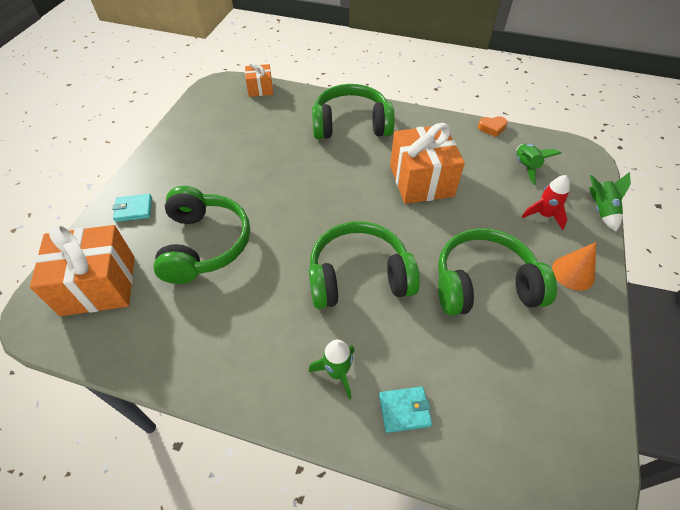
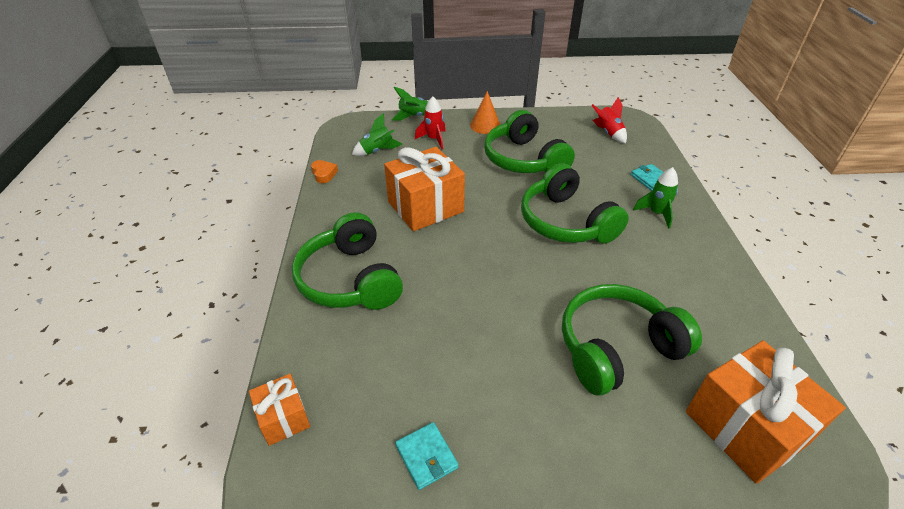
camera: 110 degrees left, 10 degrees down
turquoise wallet [112,194,152,222] -> turquoise wallet moved to [395,422,459,490]
none -> red rocket [591,97,627,143]

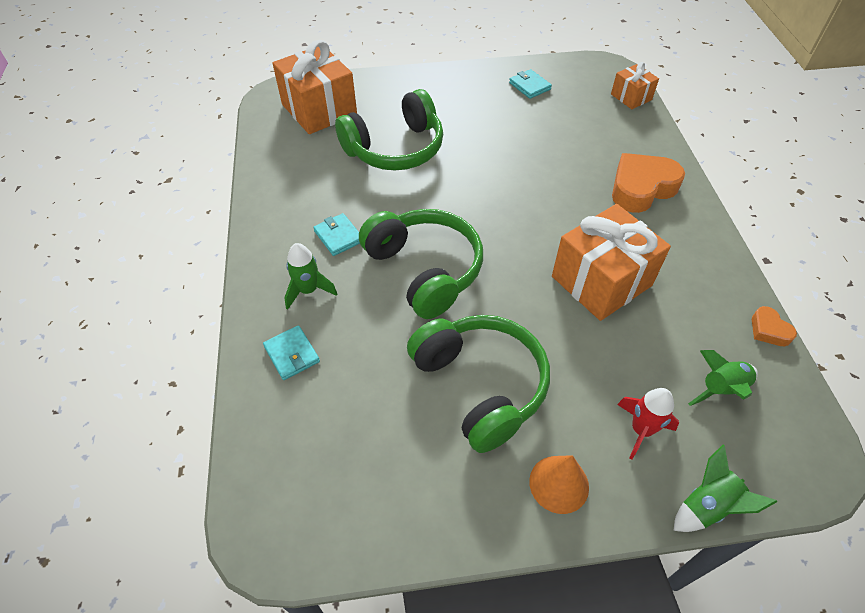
camera: 175 degrees right, 10 degrees up
green headphones [292,212,403,310] -> orange heart [612,153,685,213]
red rocket [591,97,627,143] -> none
none -> turquoise wallet [313,213,360,256]

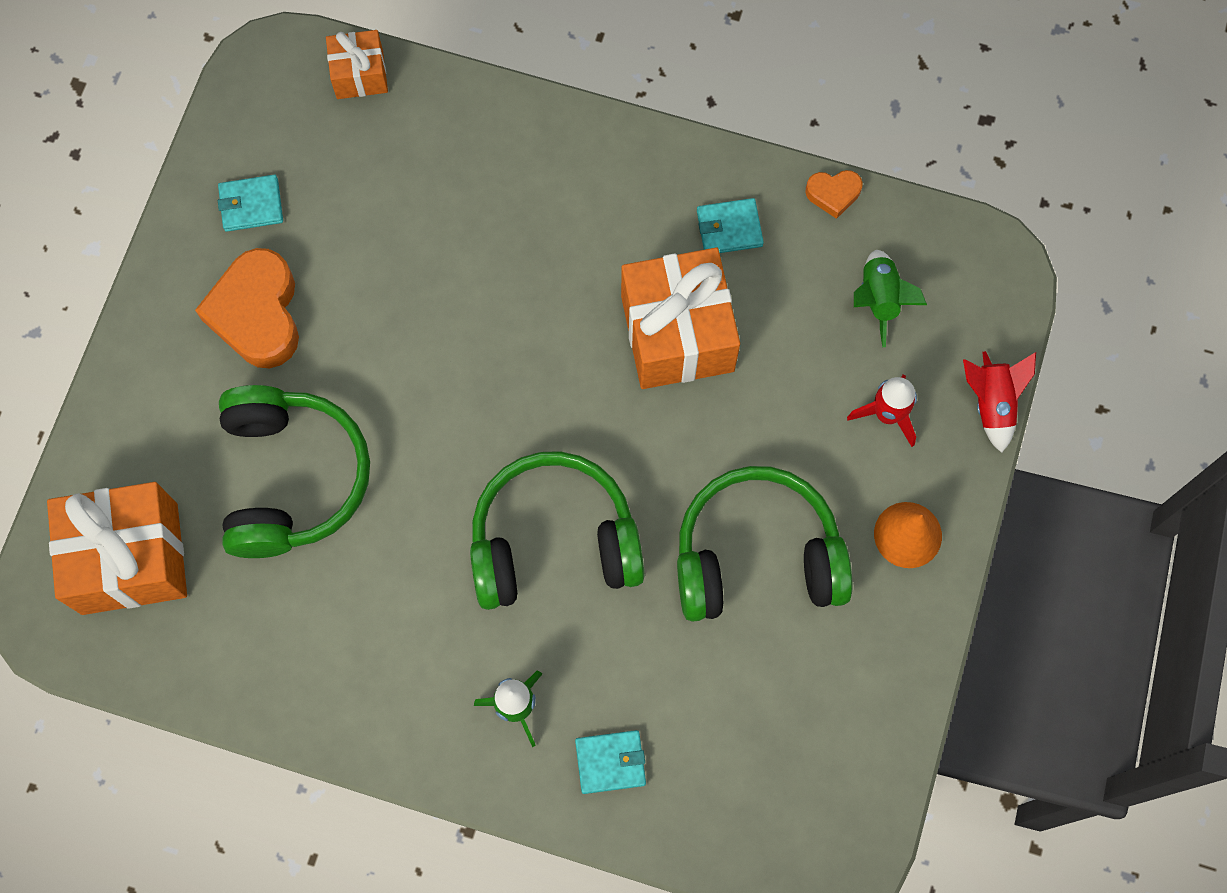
camera: 65 degrees left, 20 degrees up
turquoise wallet [313,213,360,256] -> turquoise wallet moved to [697,198,764,253]
orange heart [612,153,685,213] -> orange heart moved to [195,248,299,368]
green rocket [673,444,777,532] -> red rocket [963,351,1036,453]

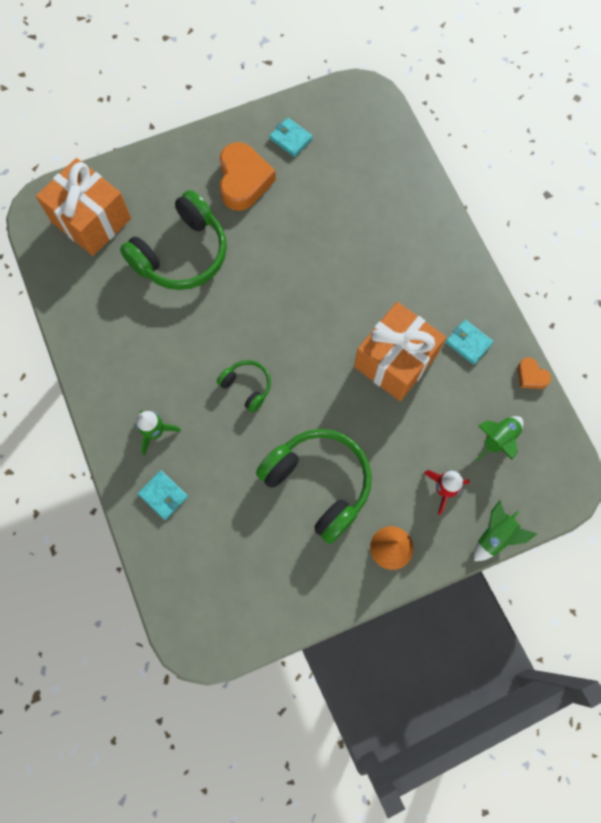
camera: 50 degrees right, 0 degrees up
orange heart [195,248,299,368] -> orange heart turned 135 degrees clockwise [220,142,276,211]
orange gift [326,30,388,99] -> none
green headphones [470,451,645,610] -> green headphones [217,360,271,412], size x0.49
red rocket [963,351,1036,453] -> green rocket [474,500,537,561]

